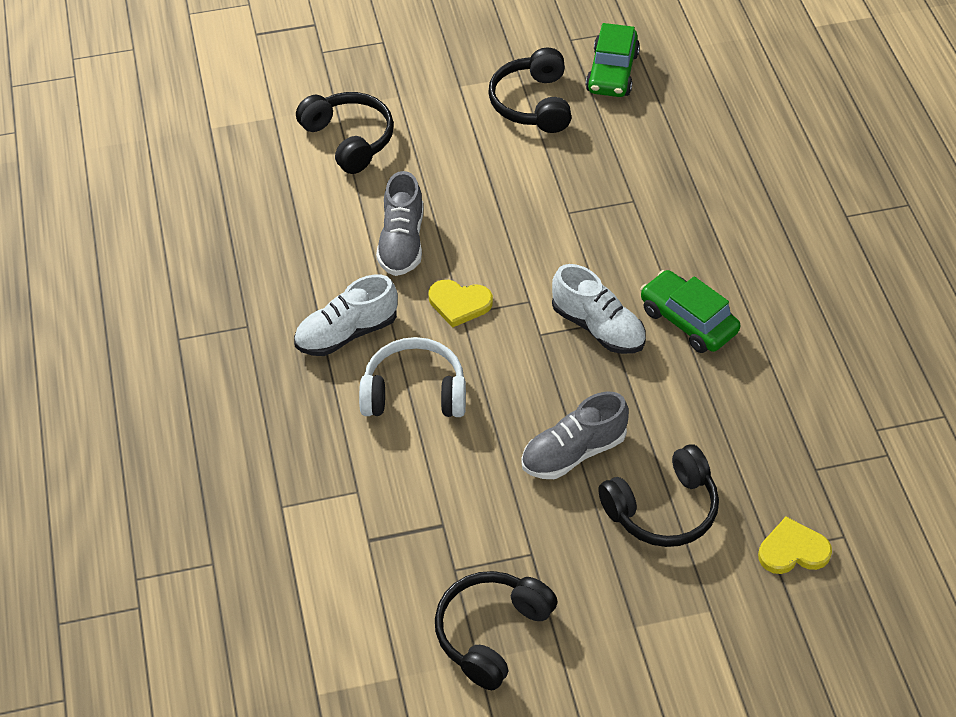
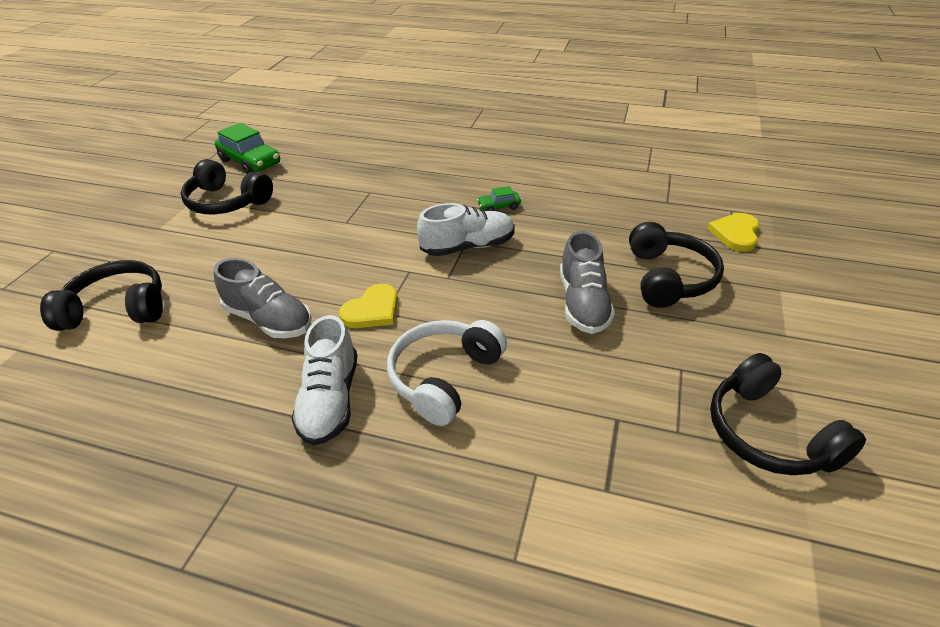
camera: 60 degrees left, 10 degrees down
green car [640,270,740,353] -> green car [477,186,521,211], size x0.50

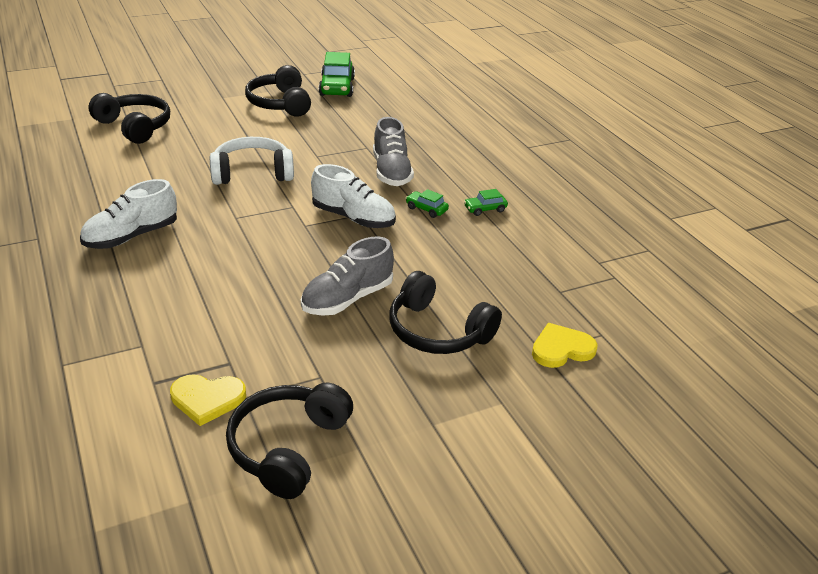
camera: 45 degrees right, 5 degrees down
grey shoe [214,258,312,338] -> grey shoe moved to [373,117,414,186]
yellow heart [339,284,398,328] -> yellow heart moved to [170,374,246,426]
white headphones [387,320,507,426] -> white headphones moved to [210,137,294,185]
black headphones [629,222,724,308] -> black headphones turned 75 degrees clockwise [389,271,502,354]
none -> green car [464,189,508,216]

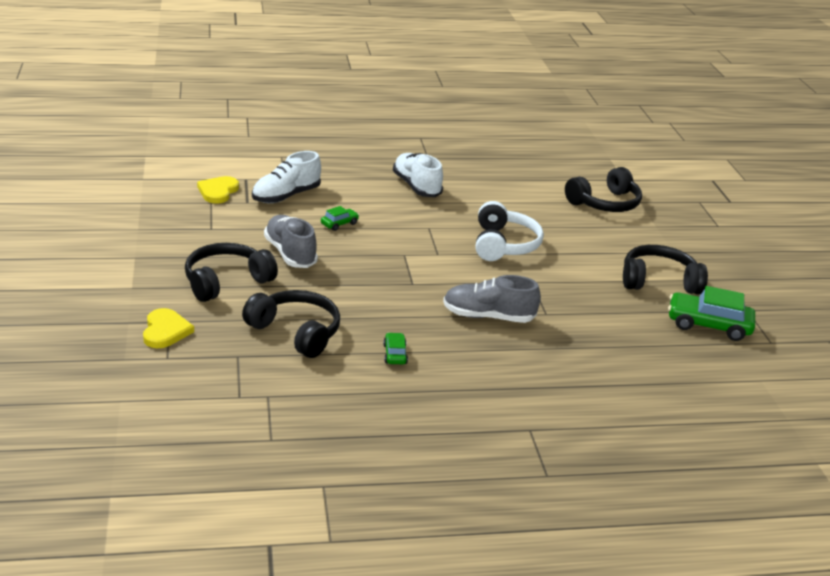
camera: 105 degrees right, 5 degrees down
black headphones [226,383,353,499] -> black headphones moved to [242,290,340,358]
white shoe [311,164,396,228] -> white shoe moved to [252,151,321,203]
green car [406,189,449,218] -> green car moved to [321,206,359,231]

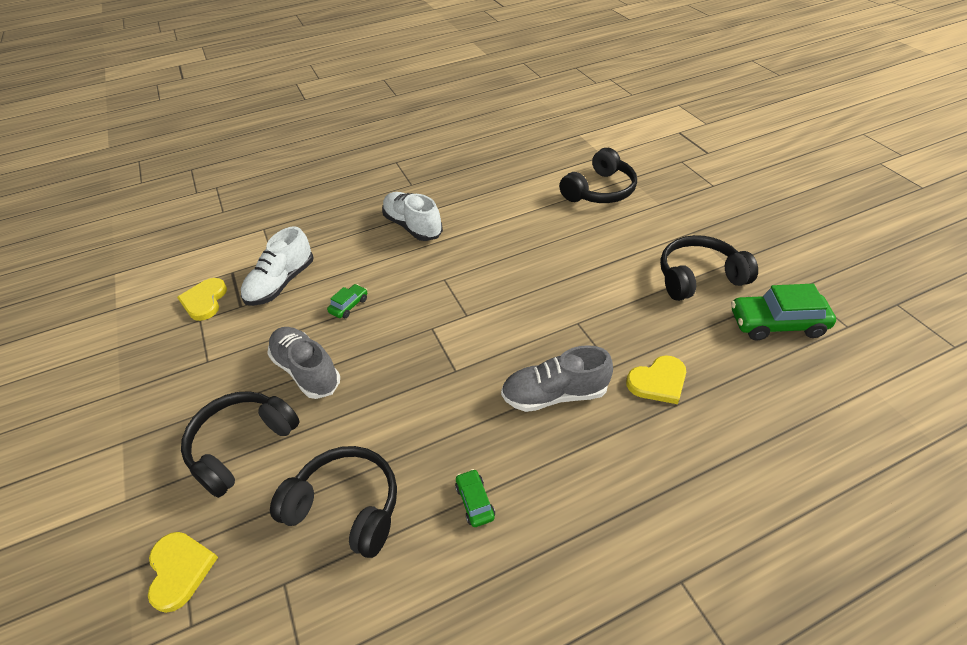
camera: 10 degrees left, 15 degrees up
white headphones [476,201,544,261] -> none
none -> yellow heart [626,355,686,404]

